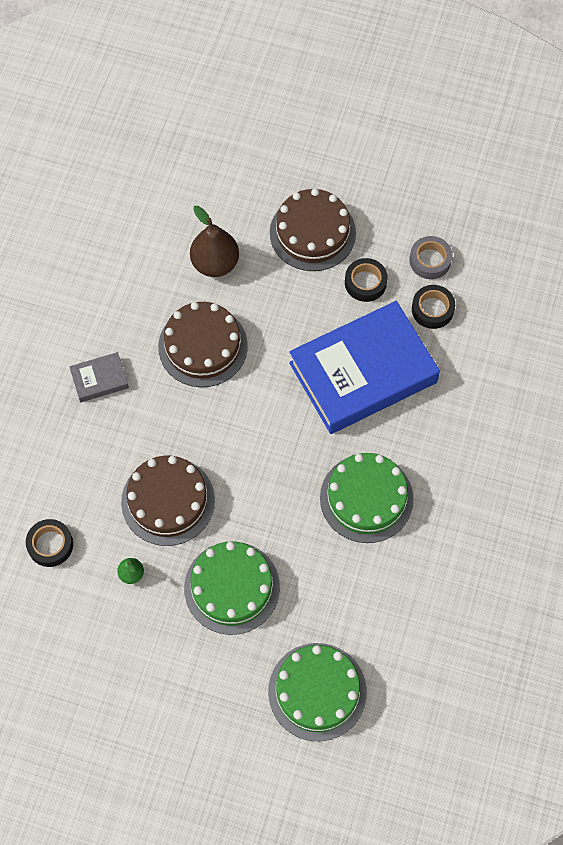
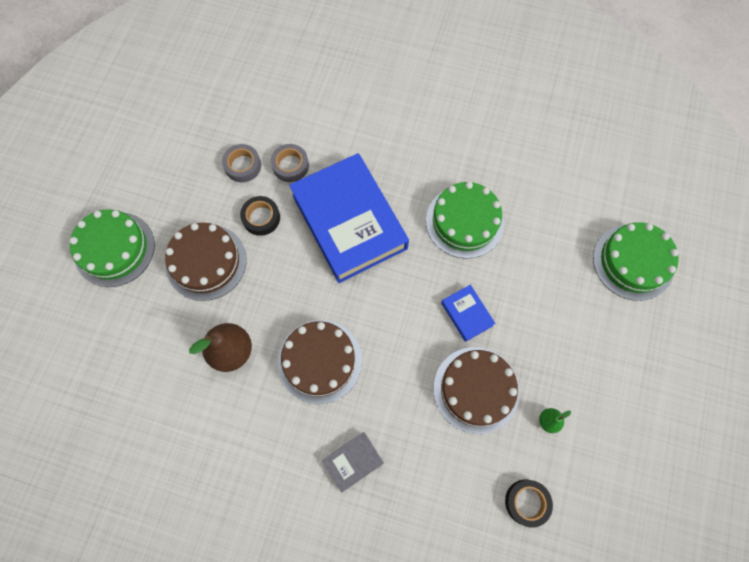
camera: 90 degrees left, 5 degrees up
grey book [69,352,129,402] -> grey book turned 75 degrees clockwise [322,432,384,493]
green cake [184,541,280,635] -> green cake moved to [70,209,155,287]
black tape [412,285,455,329] -> grey tape [271,144,309,182]
none -> blue book [441,285,496,342]

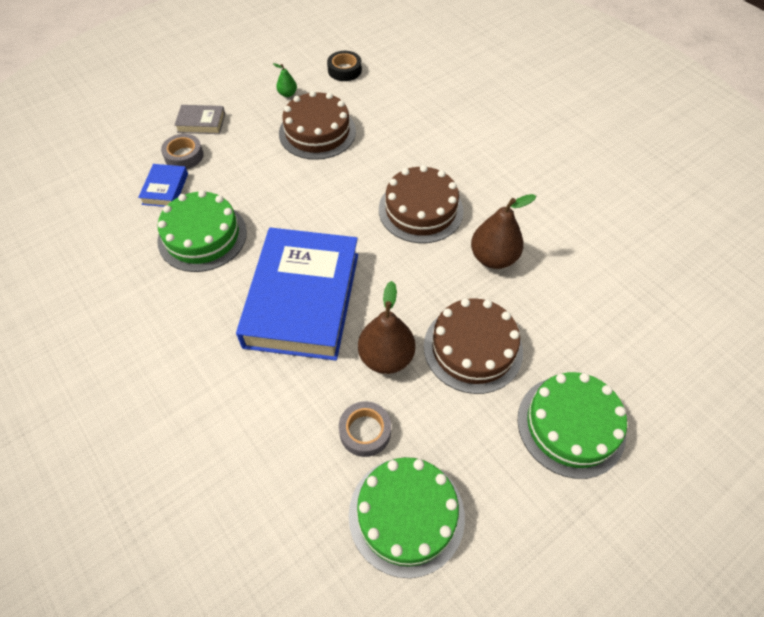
camera: 145 degrees left, 15 degrees down
black tape [240,196,280,236] -> brown pear [358,281,416,374]
grey tape [271,144,309,182] -> grey tape moved to [161,134,204,169]
grey book [322,432,384,493] -> grey book moved to [174,105,225,134]
blue book [441,285,496,342] -> blue book moved to [138,164,188,207]
green cake [593,222,679,301] -> green cake moved to [349,457,465,578]

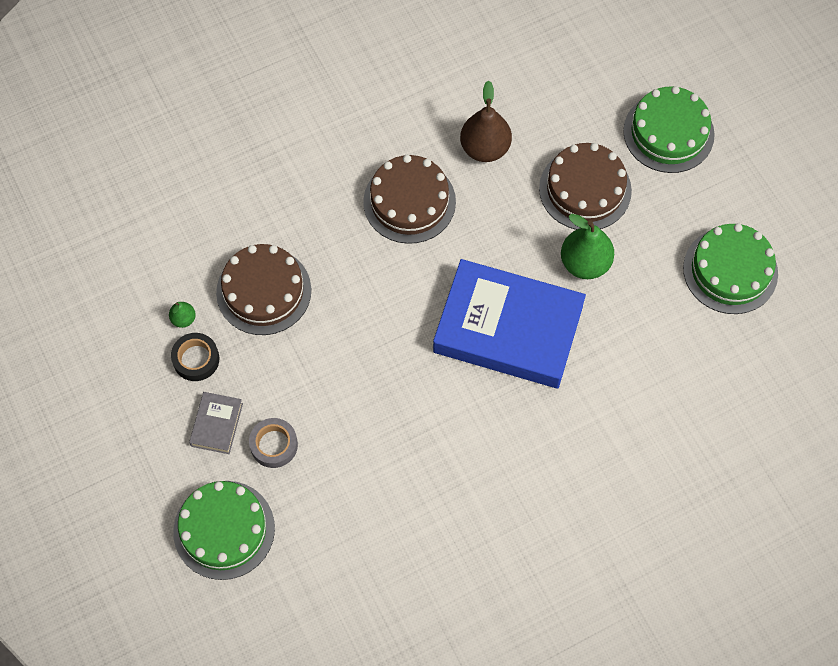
camera: 80 degrees left, 10 degrees up
blue book [138,164,188,207] -> none
green cake [157,190,247,272] -> green cake moved to [173,481,275,580]
black tape [327,51,362,81] -> black tape moved to [171,333,219,381]
grey tape [339,401,391,457] -> none
brown pear [358,281,416,374] -> green pear [561,214,614,279]

